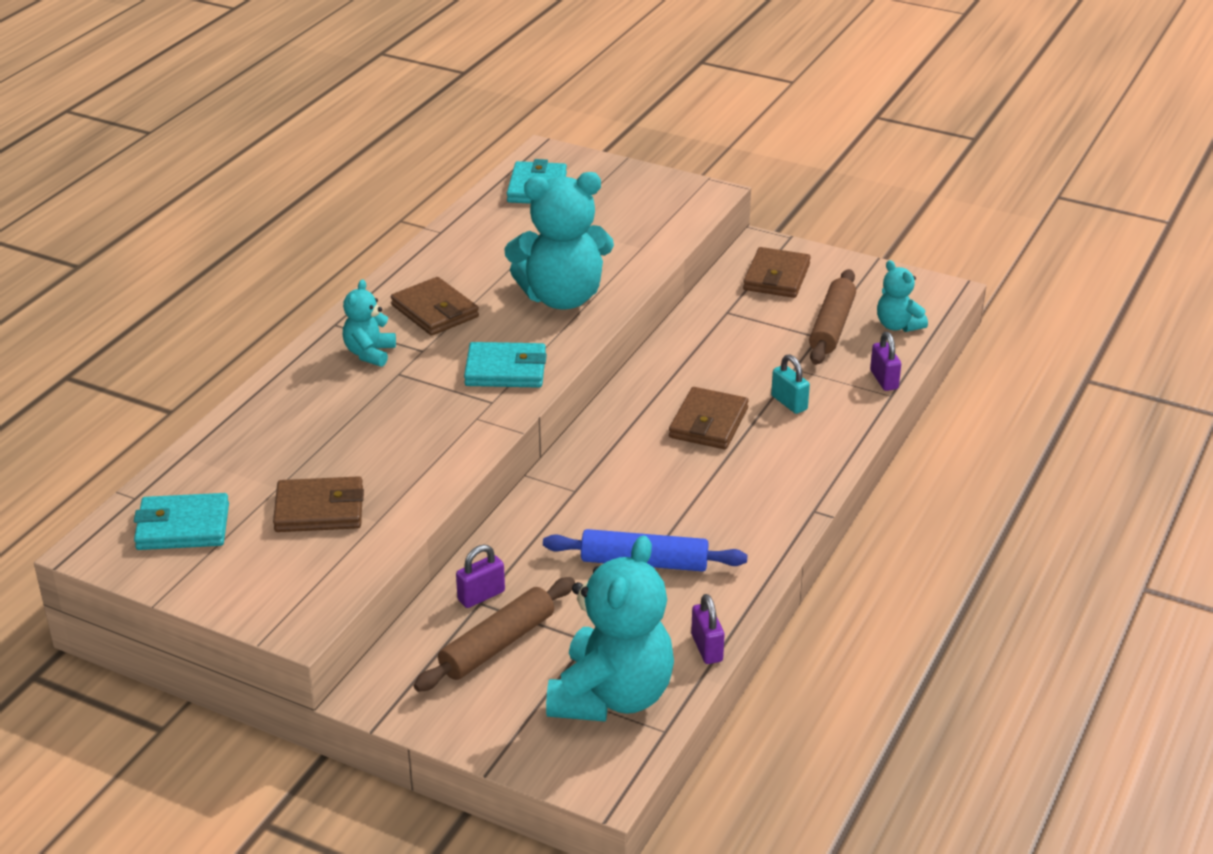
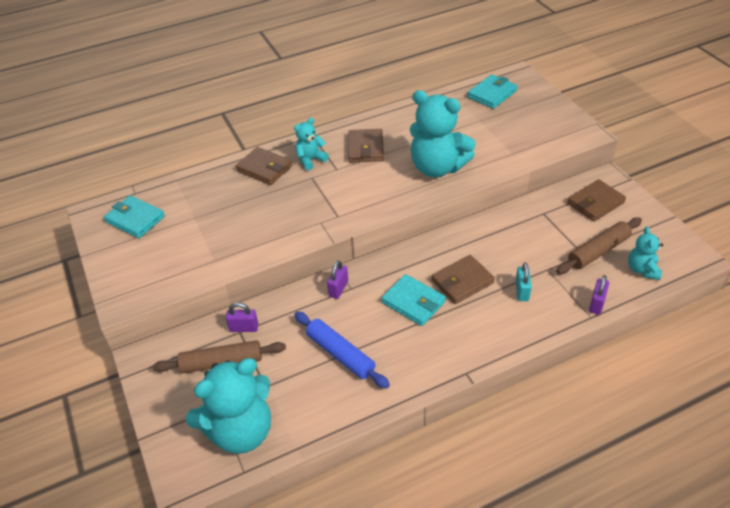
camera: 40 degrees right, 10 degrees up
brown wallet [273,476,364,532] -> brown wallet moved to [236,147,292,185]
turquoise wallet [464,342,547,388] -> turquoise wallet moved to [381,274,446,326]
purple padlock [691,594,724,664] -> purple padlock moved to [327,261,348,299]

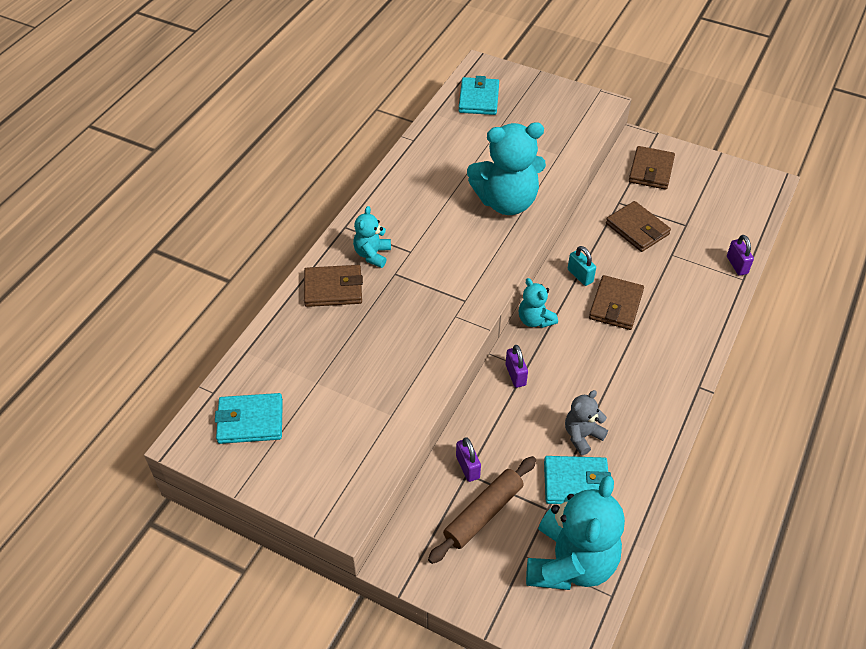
camera: 40 degrees left, 5 degrees up
purple padlock [226,303,258,332] -> purple padlock turned 75 degrees counterclockwise [456,437,481,482]
blue rolling pin [294,311,390,389] -> grey teddy bear [565,390,608,455]
brown wallet [348,129,384,163] -> brown wallet moved to [606,201,671,252]
turquoise wallet [381,274,446,326] -> turquoise wallet moved to [544,456,611,504]
turquoise padlock [515,262,532,301] -> turquoise padlock moved to [568,246,596,286]
brown rolling pin [556,217,642,274] -> none
turquoise teddy bear [628,227,663,280] -> turquoise teddy bear moved to [519,278,558,328]

